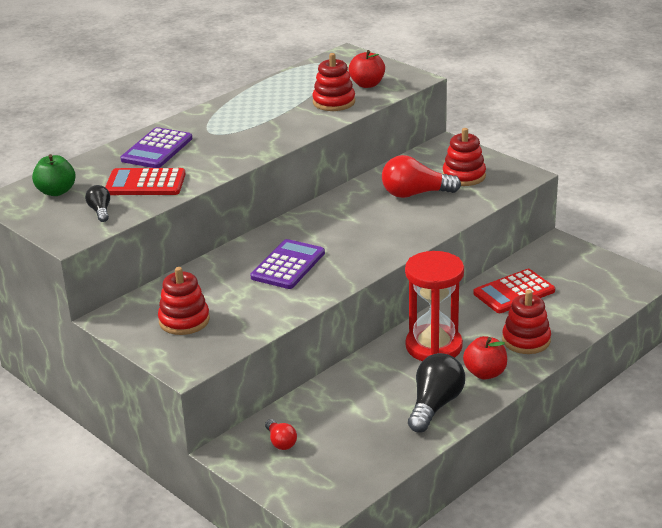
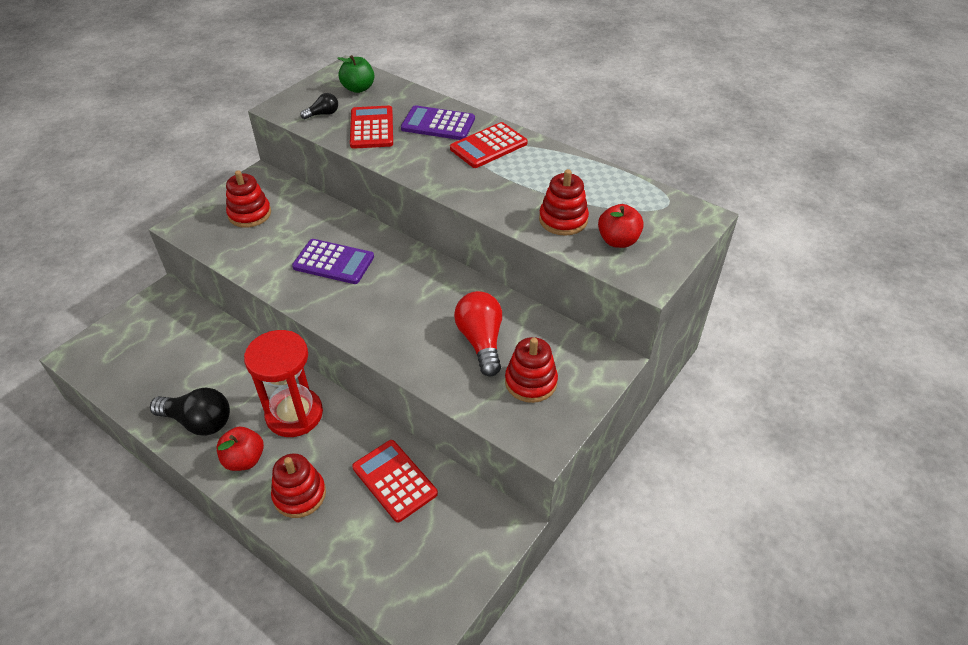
camera: 80 degrees right, 15 degrees up
red light bulb [265,419,297,450] -> none
none -> red calculator [450,122,528,168]

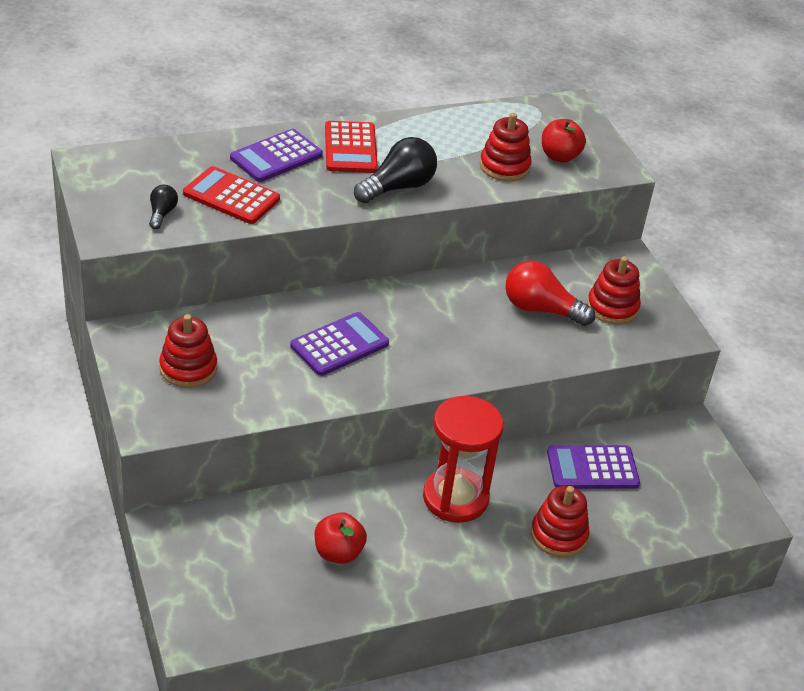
camera: 60 degrees left, 5 degrees down
black light bulb [150,388,230,436] -> black light bulb moved to [354,137,437,203]
red apple [216,427,264,471] -> red apple moved to [315,512,367,564]
green apple [337,55,374,93] -> none
red calculator [352,440,438,522] -> purple calculator [547,445,640,489]

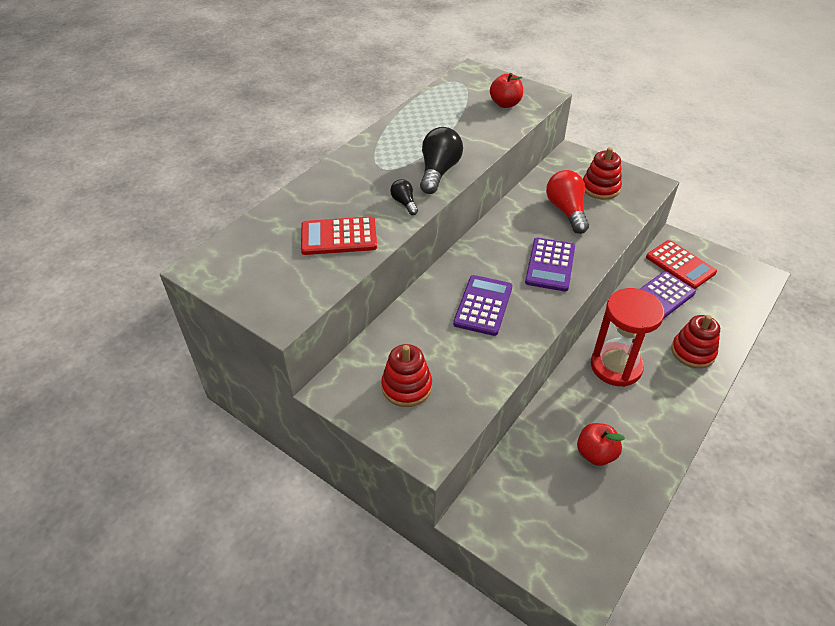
camera: 30 degrees left, 5 degrees up
black light bulb [149,185,178,229] -> black light bulb moved to [390,179,418,215]
purple calculator [230,129,323,182] -> purple calculator moved to [525,238,575,292]
red calculator [325,121,378,173] -> red calculator moved to [646,240,717,289]
red stacking toy [480,113,532,181] -> none
red light bulb [505,260,595,326] -> red light bulb turned 90 degrees clockwise [546,170,589,234]

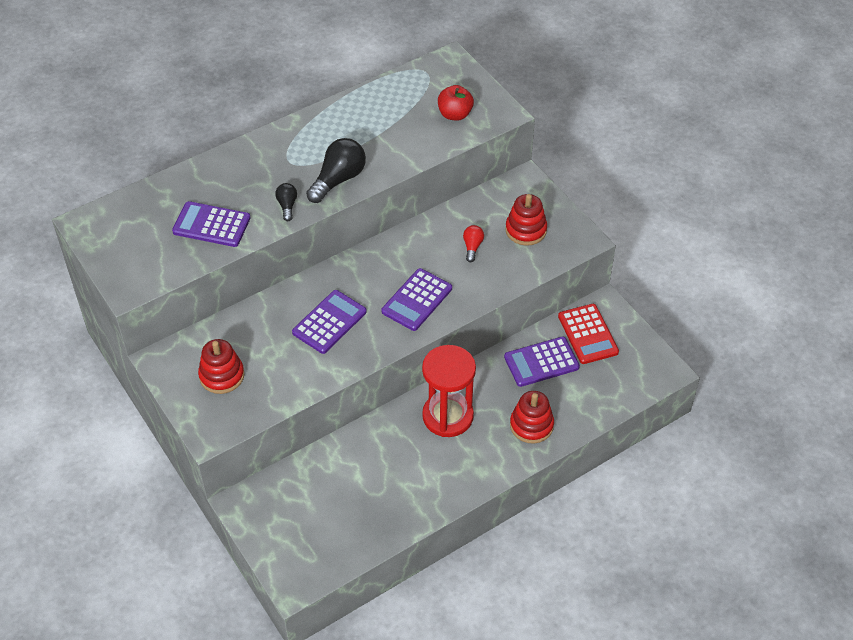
camera: 20 degrees right, 5 degrees up
red calculator [301,216,377,255] -> purple calculator [172,201,251,247]
red light bulb [546,170,589,234] -> red light bulb [463,225,484,262], size x0.52
red apple [577,423,625,466] -> none

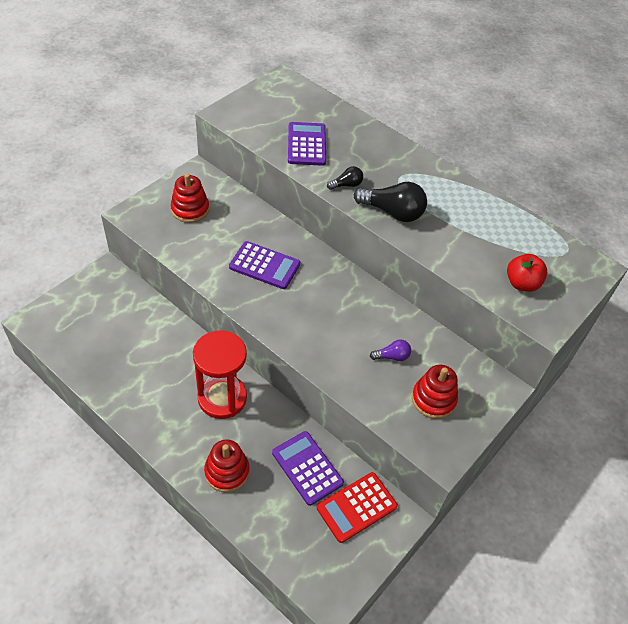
camera: 70 degrees right, 0 degrees up
purple calculator [381,268,452,331] -> none
red light bulb [463,225,484,262] -> purple light bulb [370,339,411,361]

